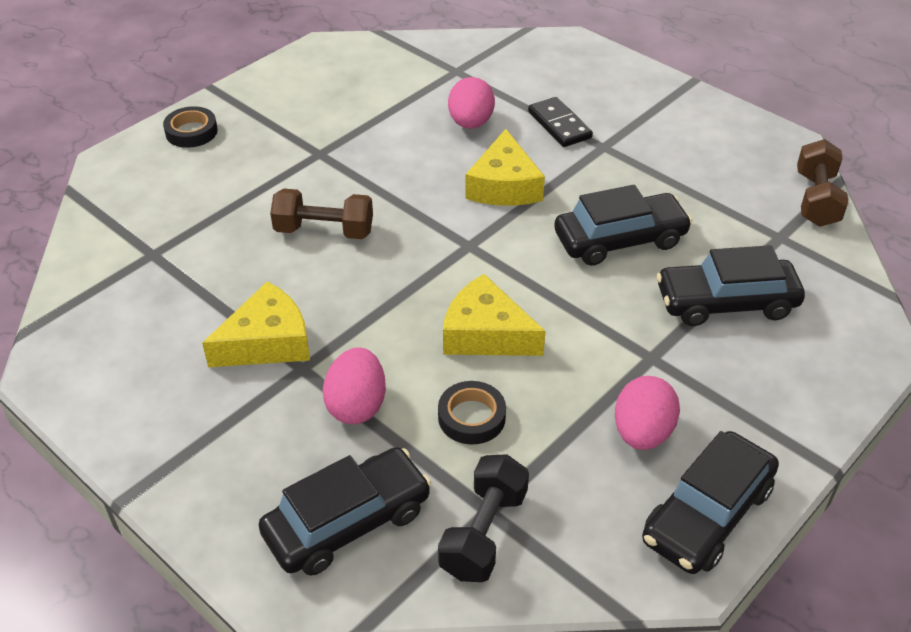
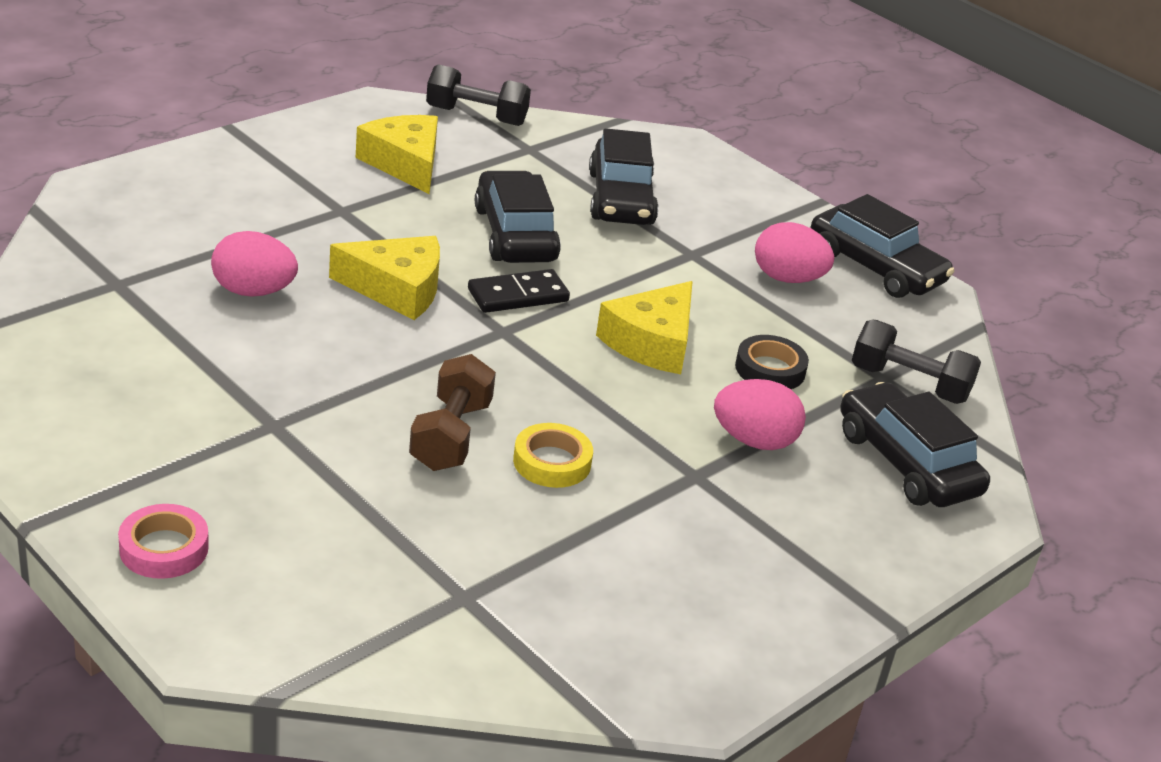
camera: 90 degrees left, 10 degrees down
black tape [163,106,218,148] -> pink tape [118,504,209,579]
yellow cheese [202,281,310,367] -> yellow cheese moved to [356,115,438,194]
black domino [528,97,593,147] -> black domino moved to [468,269,570,313]
brown dumbbell [797,139,848,227] -> black dumbbell [426,64,531,126]
none -> yellow tape [513,423,593,488]

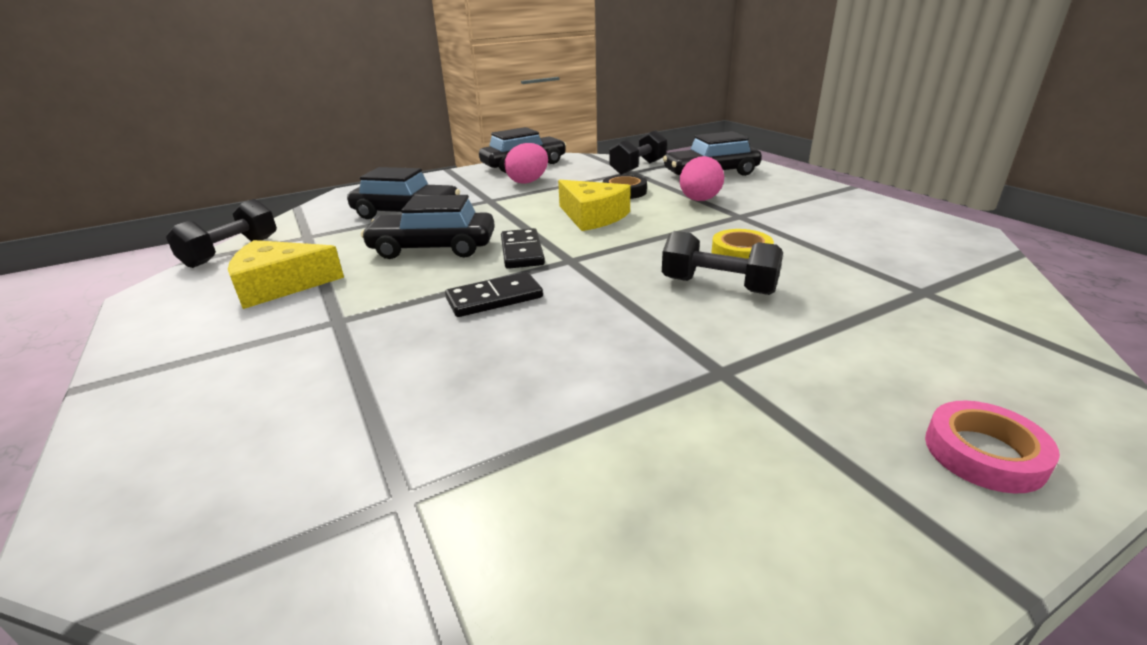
camera: 70 degrees left, 5 degrees down
pink egg [211,231,298,297] -> none
yellow cheese [329,236,440,320] -> black domino [445,272,543,317]
brown dumbbell [409,354,496,471] -> black dumbbell [662,231,783,295]

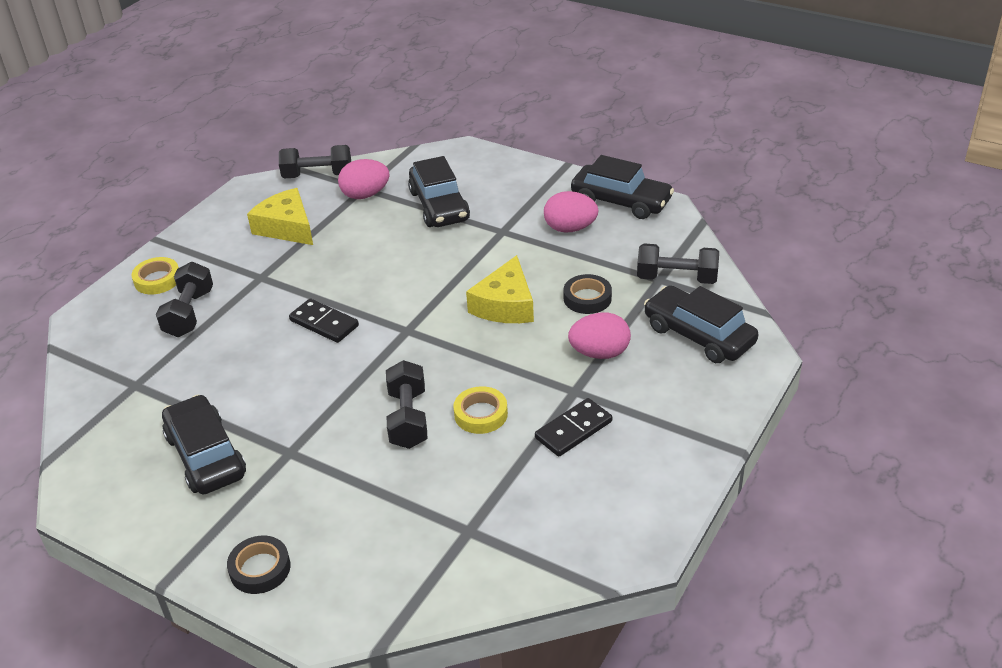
camera: 60 degrees right, 10 degrees up
black car [361,195,495,259] -> black car moved to [162,395,246,494]
black domino [501,228,545,269] -> black domino moved to [535,398,612,457]
pink tape [925,400,1060,493] -> black tape [227,536,291,594]
none -> yellow tape [131,257,179,294]
none -> black dumbbell [156,262,213,337]
none -> pink egg [338,159,390,199]

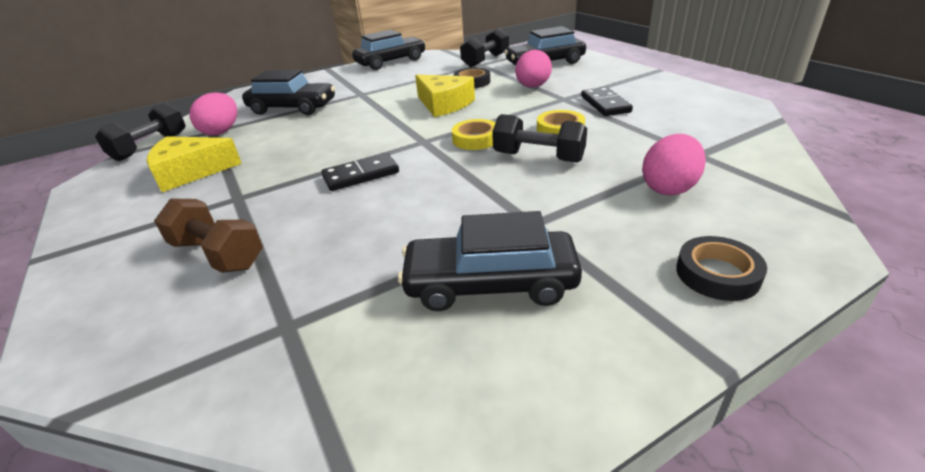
camera: 60 degrees left, 5 degrees down
yellow tape [131,257,179,294] -> yellow tape moved to [452,119,496,150]
black dumbbell [156,262,213,337] -> brown dumbbell [154,198,263,273]
pink egg [544,191,598,233] -> pink egg moved to [642,134,706,196]

